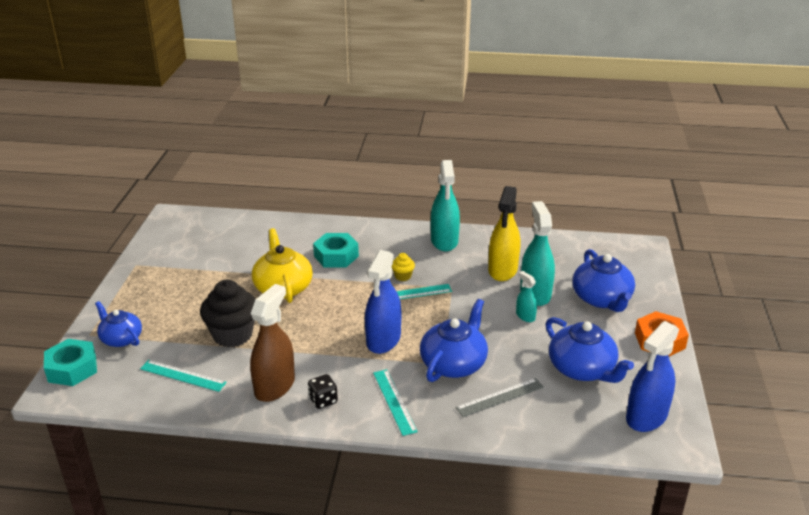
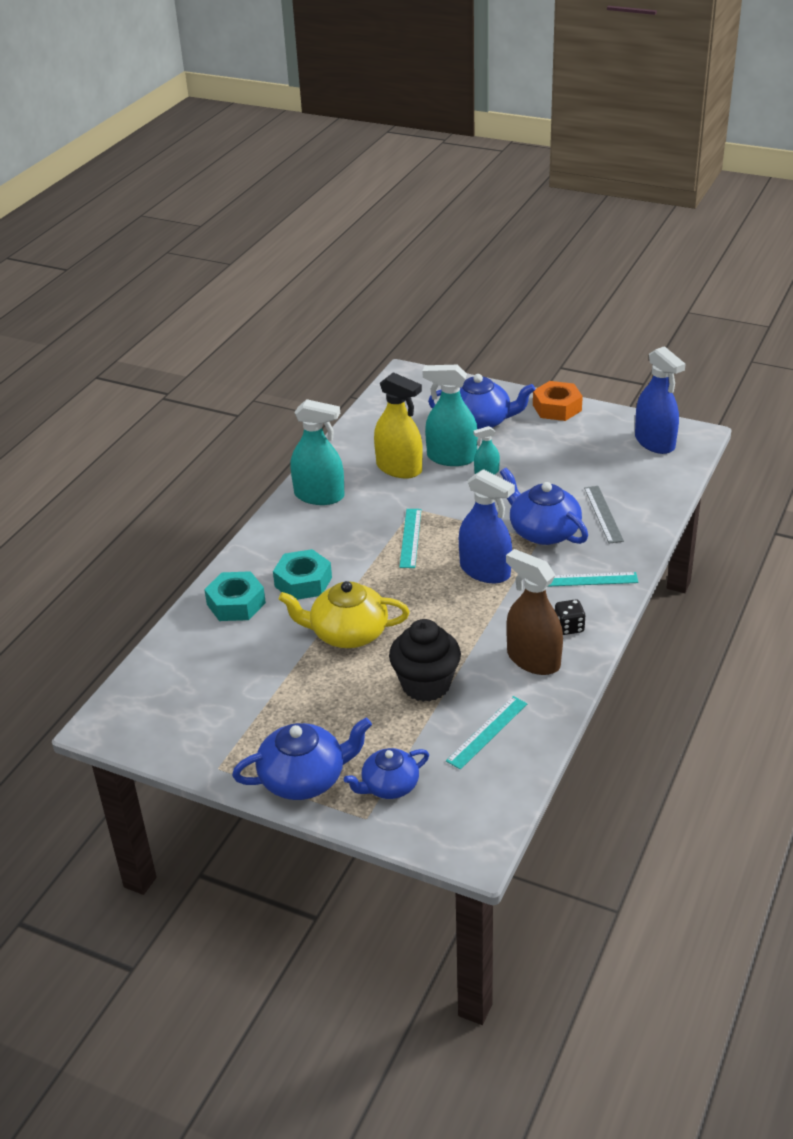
camera: 70 degrees left, 5 degrees up
turquoise nut [44,339,97,386] -> turquoise nut moved to [204,571,266,621]
yellow cupcake [391,253,415,281] -> none
blue teapot [546,317,634,383] -> blue teapot moved to [232,718,372,800]

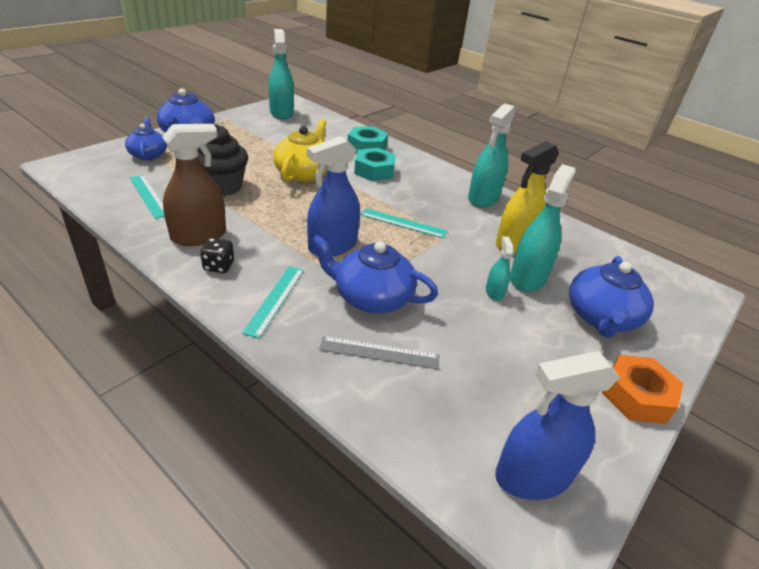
camera: 100 degrees right, 0 degrees up
blue teapot [500,468,588,545] -> blue teapot turned 135 degrees counterclockwise [311,235,438,313]
none -> turquoise spray bottle [268,29,294,120]

